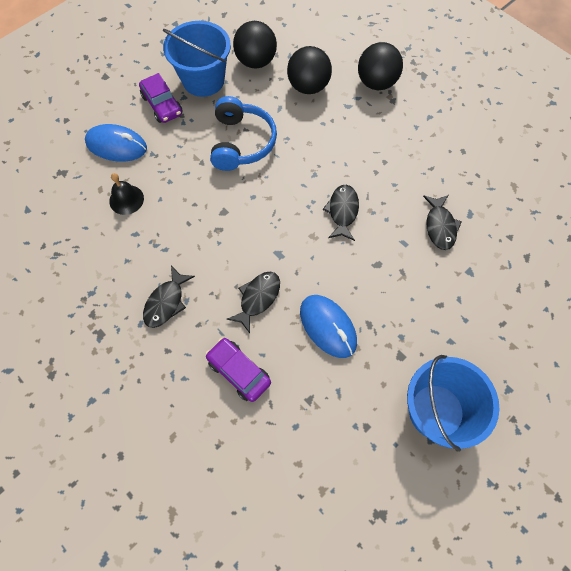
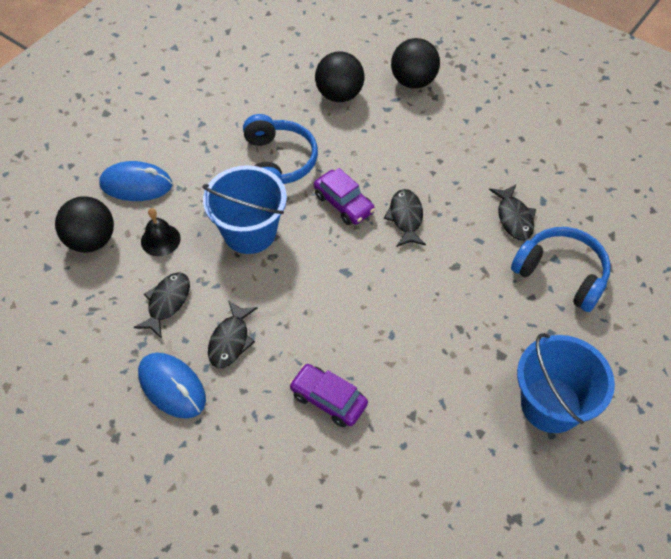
camera: 10 degrees left, 10 degrees down
purple car [139,73,183,123] -> purple car moved to [314,168,375,225]
blue bucket [163,21,231,97] -> blue bucket moved to [203,165,287,254]
black fish [227,271,280,333] -> black fish moved to [134,273,190,339]
black ball [233,21,277,68] -> black ball moved to [55,196,114,253]
blue mouse [300,295,357,358] -> blue mouse moved to [138,353,206,419]
none -> blue headphones [511,227,611,312]

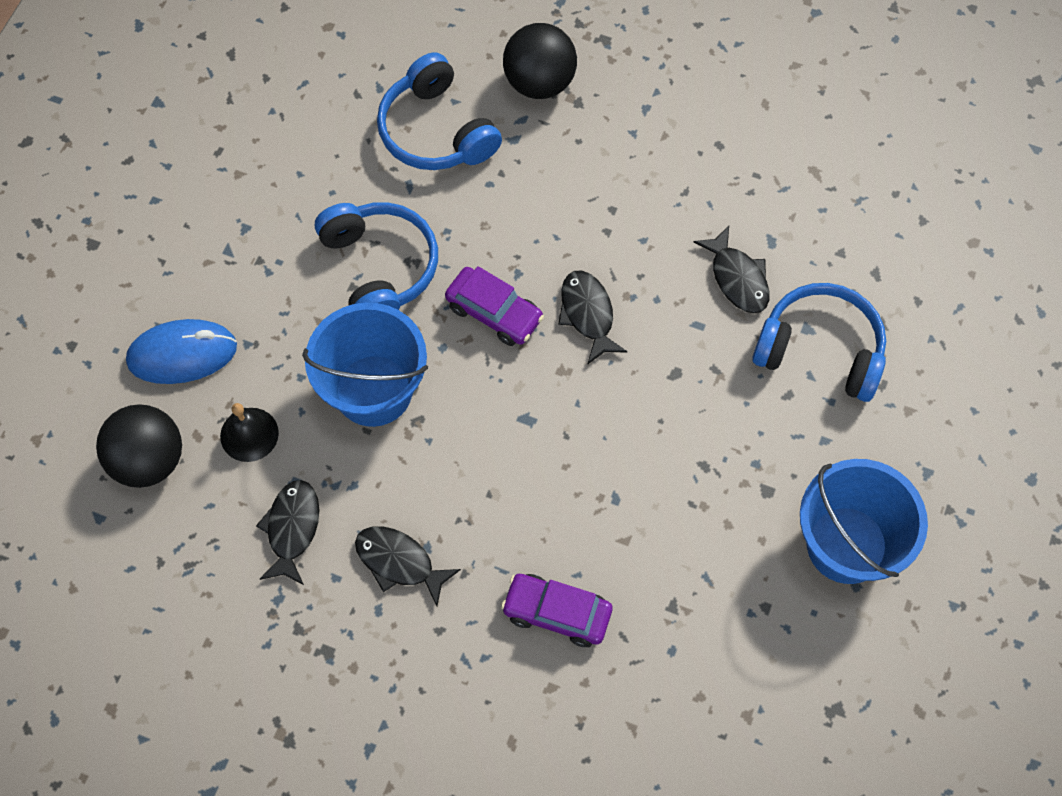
camera: 15 degrees left, 10 degrees up
blue mouse [138,353,206,419] -> none
black fish [208,300,258,368] -> black fish turned 120 degrees clockwise [355,526,461,606]
black ball [315,52,364,102] -> blue headphones [377,52,502,170]

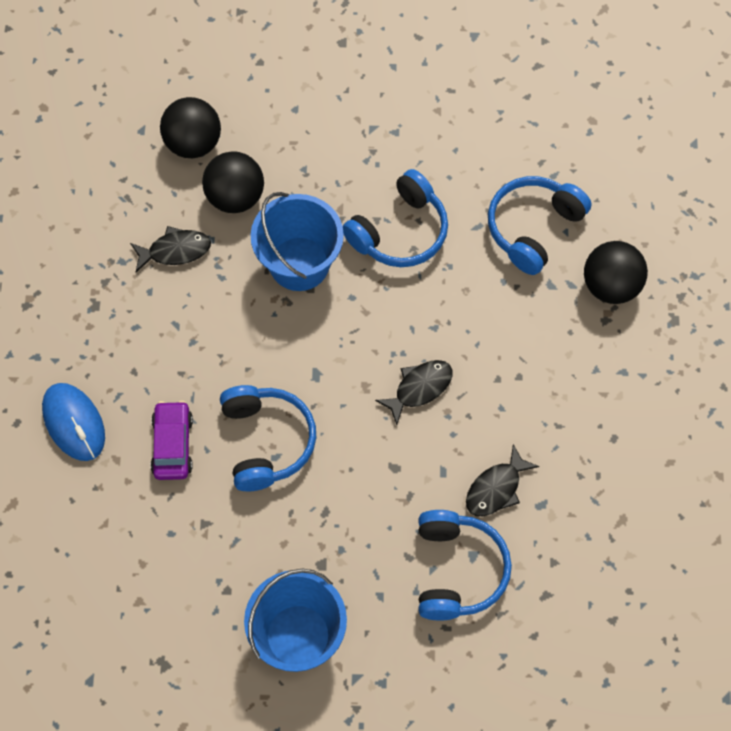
camera: 70 degrees right, 0 degrees up
blue mouse [126,319,237,384] -> blue mouse moved to [42,383,105,461]
black bell [220,403,279,462] -> black ball [202,151,264,213]
black fish [355,526,461,606] -> none
purple car [445,266,544,346] -> none
none -> blue headphones [220,385,316,491]

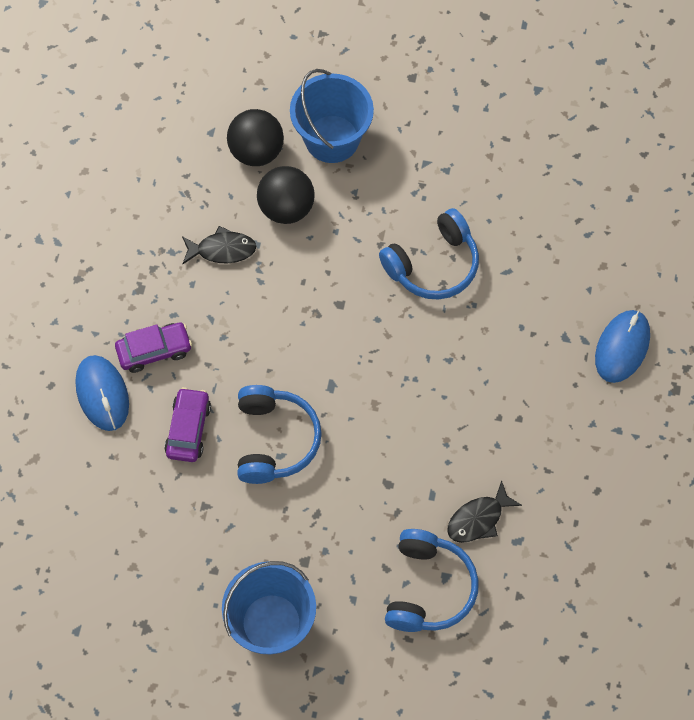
camera: 10 degrees right, 0 degrees up
blue bucket [251,192,344,291] -> blue bucket moved to [290,69,374,163]
black fish [375,360,453,425] -> none
blue headphones [488,176,591,275] -> none
black ball [584,241,648,304] -> blue mouse [595,310,650,383]
none -> purple car [115,323,192,373]

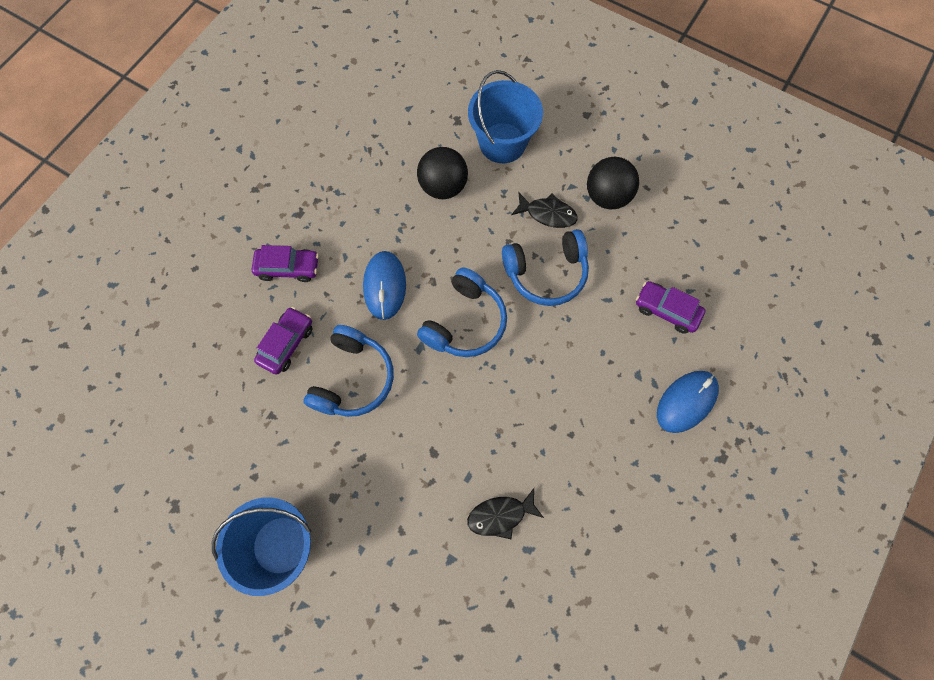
camera: 20 degrees right, 5 degrees up
blue mouse [75,355,129,431] -> blue mouse moved to [363,251,406,320]
black fish [182,226,256,264] -> black fish moved to [511,193,578,228]
black ball [227,109,284,166] -> black ball moved to [587,157,639,209]
blue headphones [385,529,479,632] -> blue headphones moved to [417,267,507,357]
none -> purple car [636,281,706,334]

